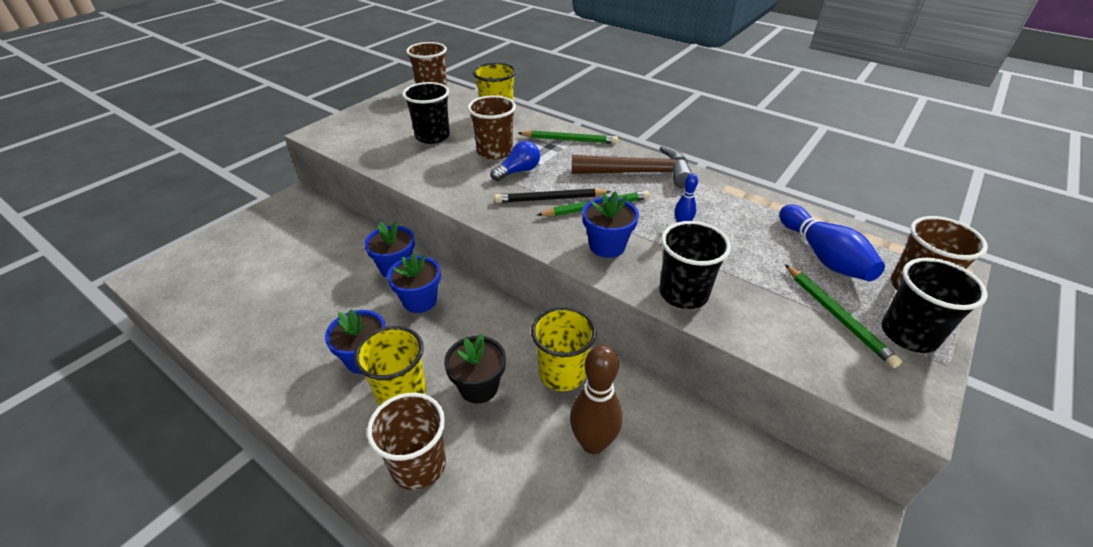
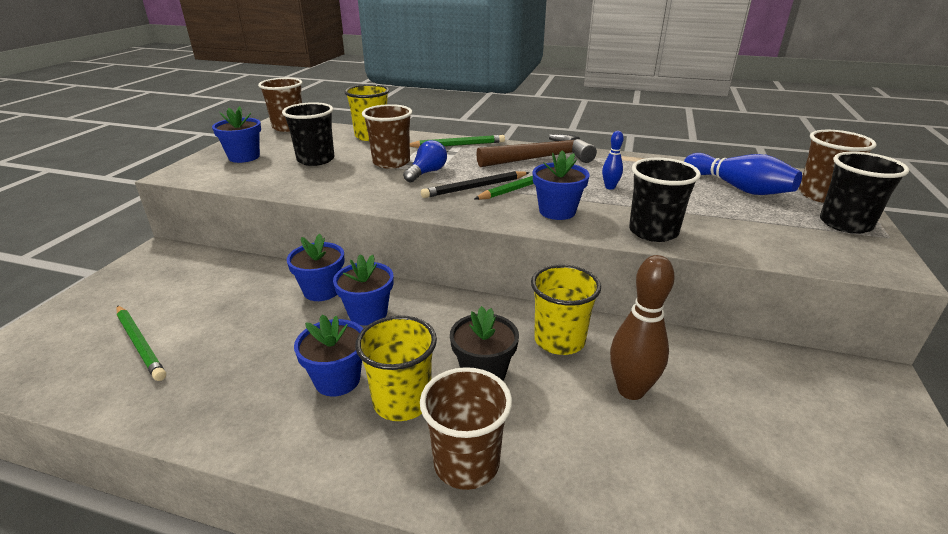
camera: 20 degrees left, 10 degrees down
green pencil [785,264,902,368] -> green pencil moved to [117,305,166,381]
none -> blue flower pot [212,106,261,163]

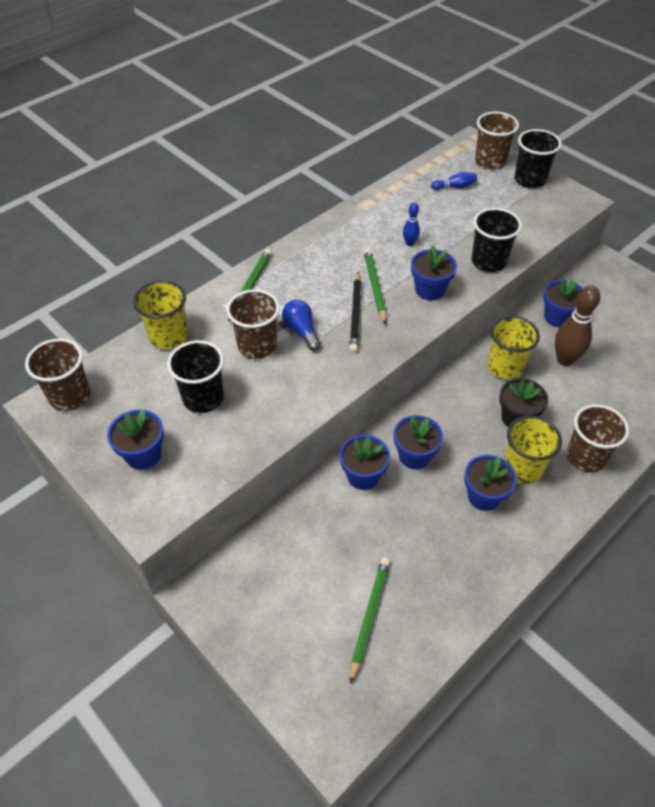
camera: 60 degrees left, 20 degrees up
green pencil [117,305,166,381] -> green pencil turned 60 degrees counterclockwise [350,558,390,684]
brown hammer [476,134,597,167] -> none
blue bowling pin [684,153,802,195] -> blue bowling pin [431,172,477,190], size x0.51
none -> blue flower pot [543,278,583,327]

